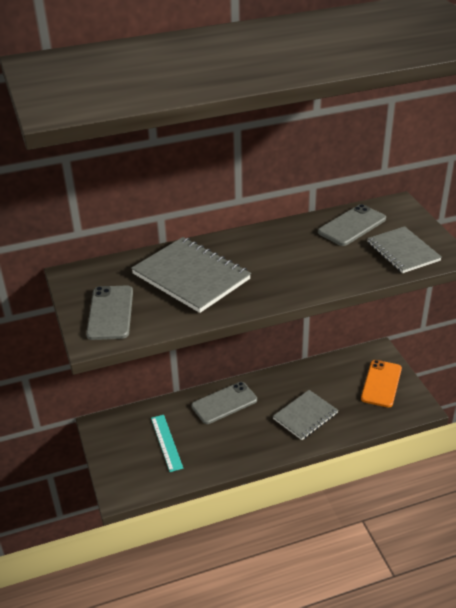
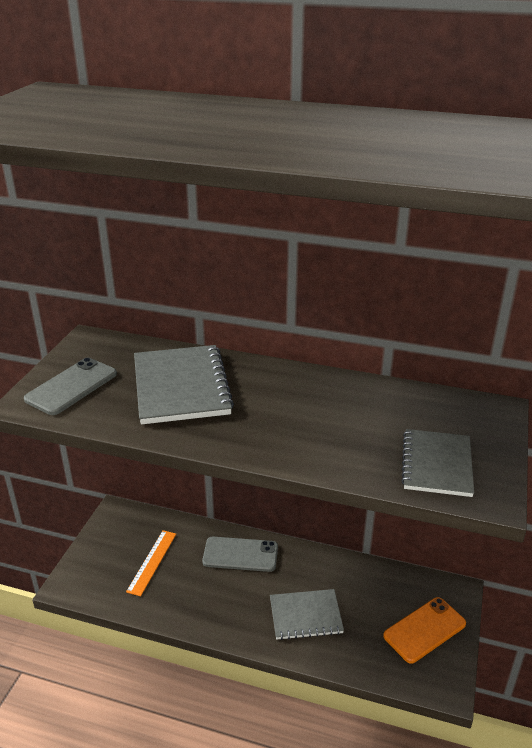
camera: 35 degrees right, 5 degrees down
turquoise ruler [151,415,183,472] -> orange ruler [126,530,176,596]
grey phone [318,204,386,246] -> none

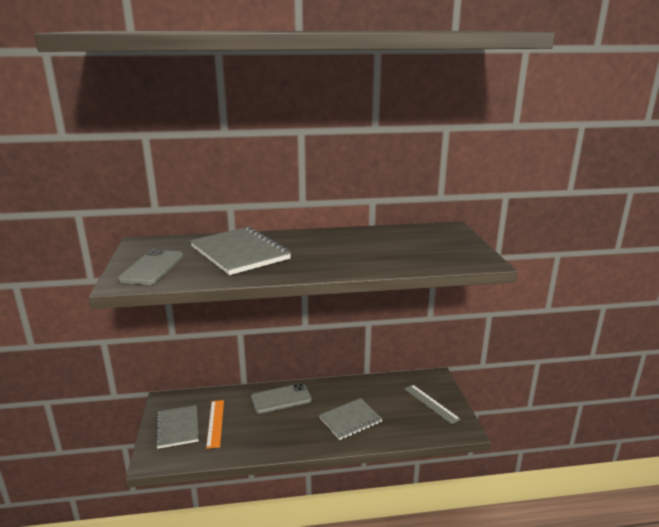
camera: 25 degrees left, 10 degrees down
orange phone [383,597,466,664] -> grey ruler [404,385,460,424]
grey notebook [401,429,474,497] -> grey notebook moved to [155,405,199,449]

